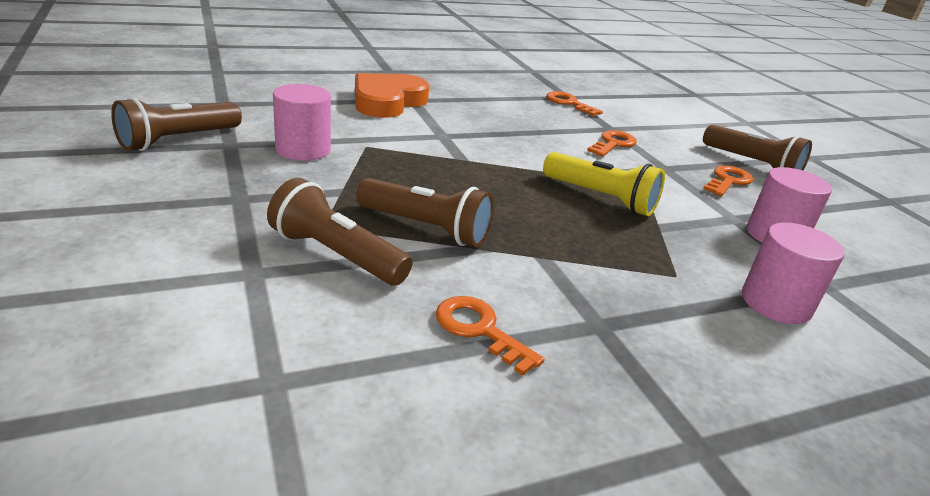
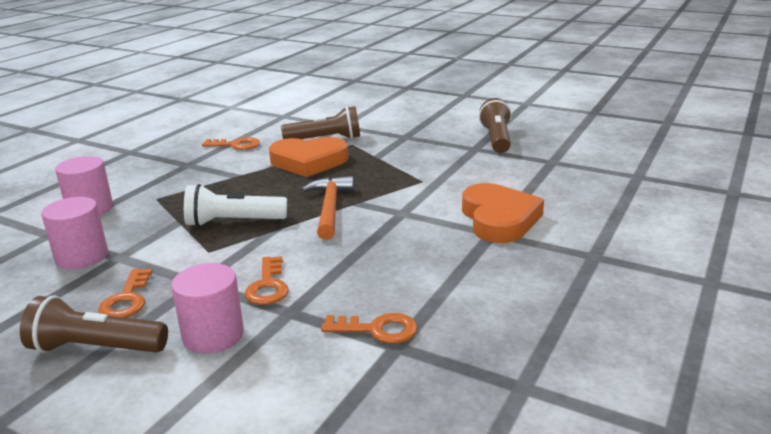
camera: 145 degrees right, 5 degrees down
pink cylinder [273,84,331,161] -> pink cylinder moved to [171,263,244,354]
brown flashlight [356,178,494,247] -> orange heart [269,137,348,177]
yellow flashlight [543,152,665,216] -> white flashlight [184,184,287,227]
none -> orange hammer [302,176,354,240]

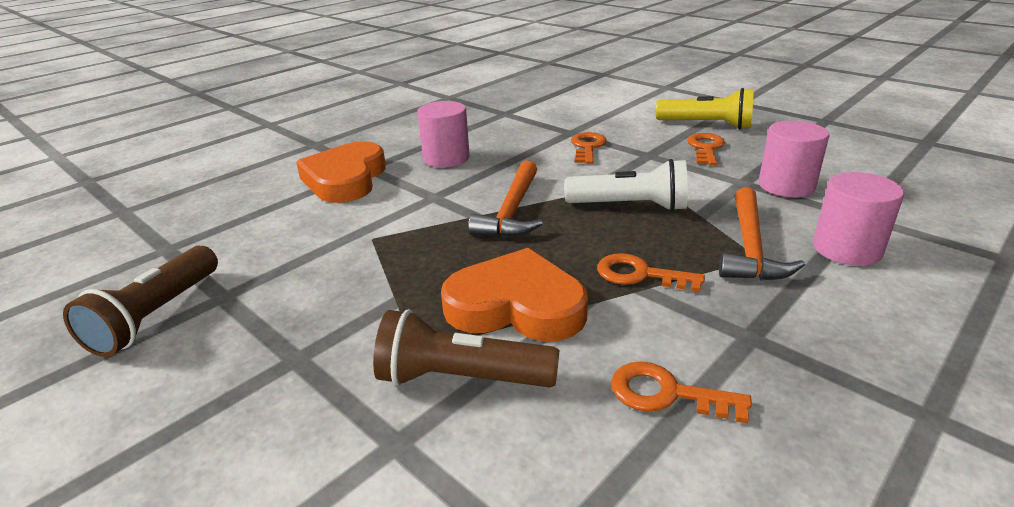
camera: 165 degrees left, 5 degrees up
brown flashlight [20,295,168,353] -> yellow flashlight [656,88,754,129]
pink cylinder [171,263,244,354] -> pink cylinder moved to [417,101,470,167]
orange key [321,313,417,344] -> orange key moved to [597,253,705,292]
none -> orange hammer [719,187,805,281]

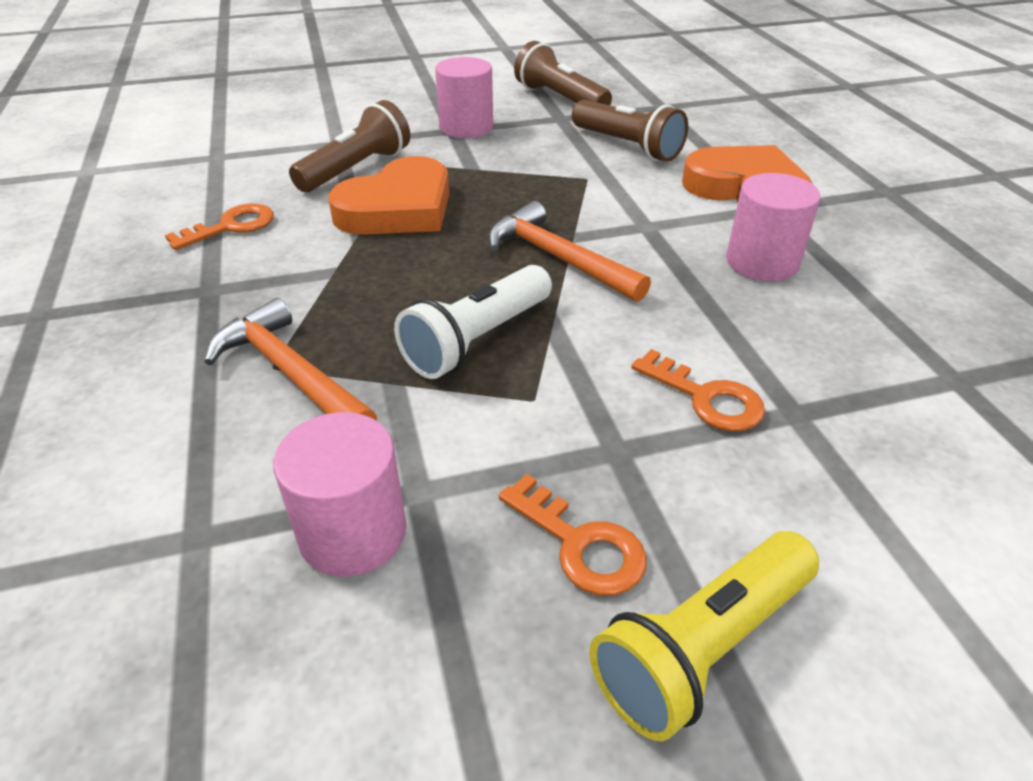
camera: 120 degrees right, 10 degrees up
orange key [597,253,705,292] -> none
pink cylinder [813,172,904,266] -> pink cylinder moved to [435,57,493,138]
none -> brown flashlight [572,100,688,162]

